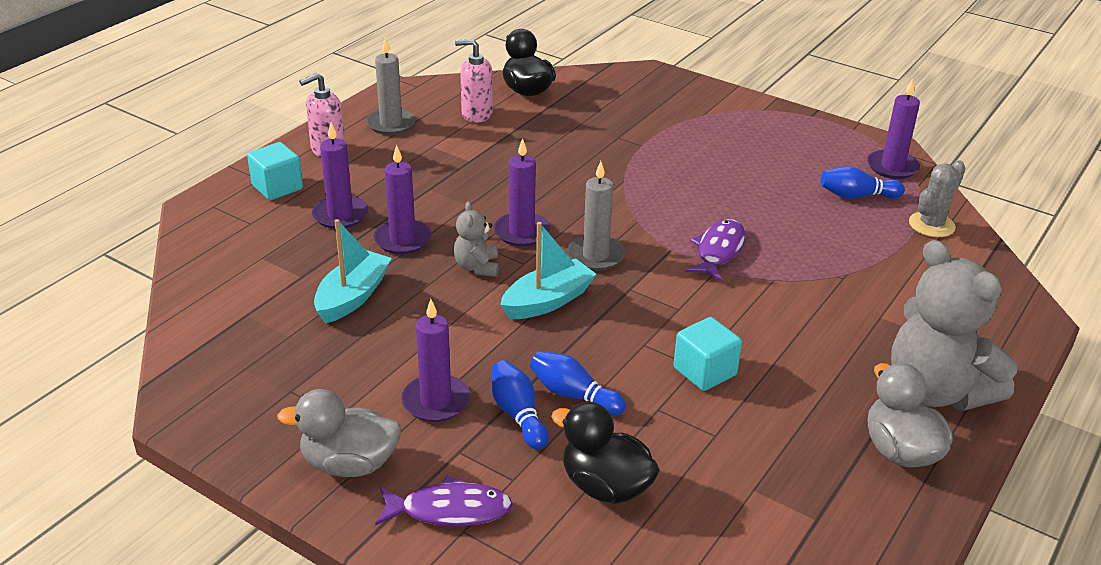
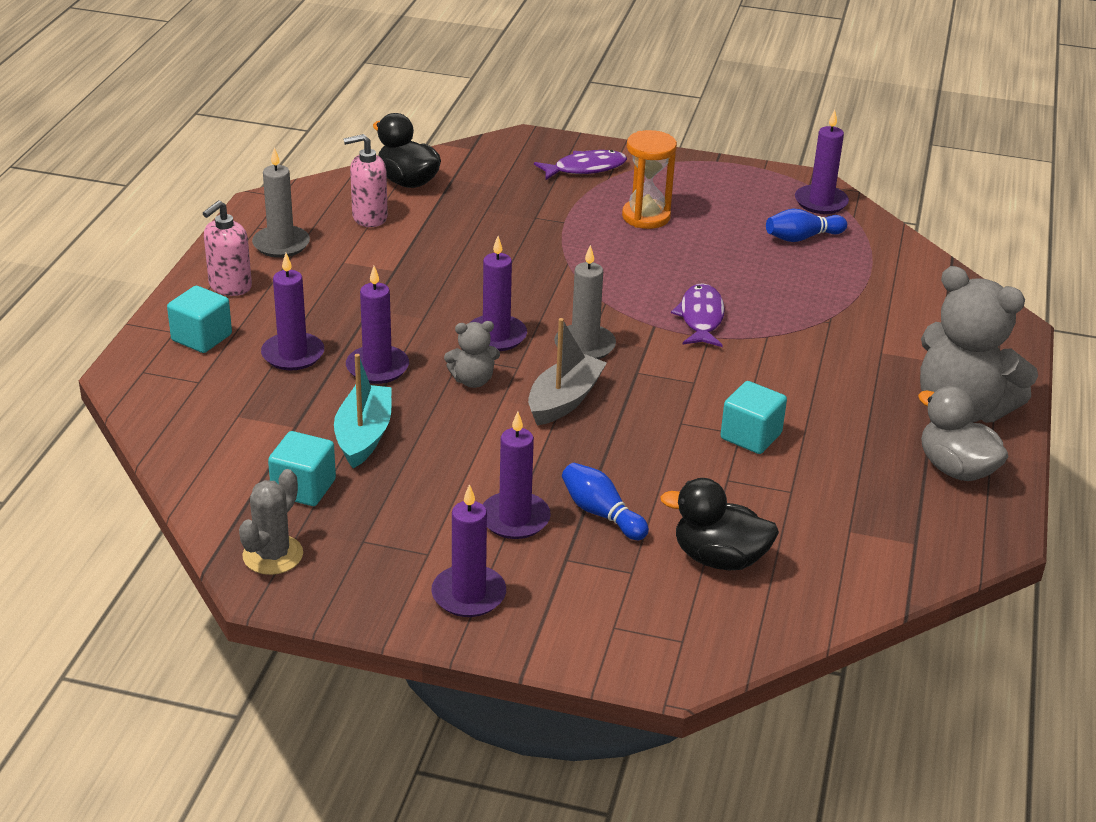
camera: 20 degrees left, 0 degrees up
grey duck [277,389,402,477] -> purple candle [431,484,506,617]
purple fish [375,475,513,526] -> purple fish moved to [534,150,627,180]
grey teddy bear [454,201,499,277] -> grey teddy bear turned 75 degrees counterclockwise [444,321,500,388]
turquoise boat [500,222,597,319] -> grey boat [528,318,607,426]
blue bowling pin [530,351,626,416] -> none
grey cactus [909,160,965,237] -> grey cactus moved to [239,469,303,575]
none -> turquoise cube [268,431,336,506]
none -> orange hourglass [622,130,677,229]

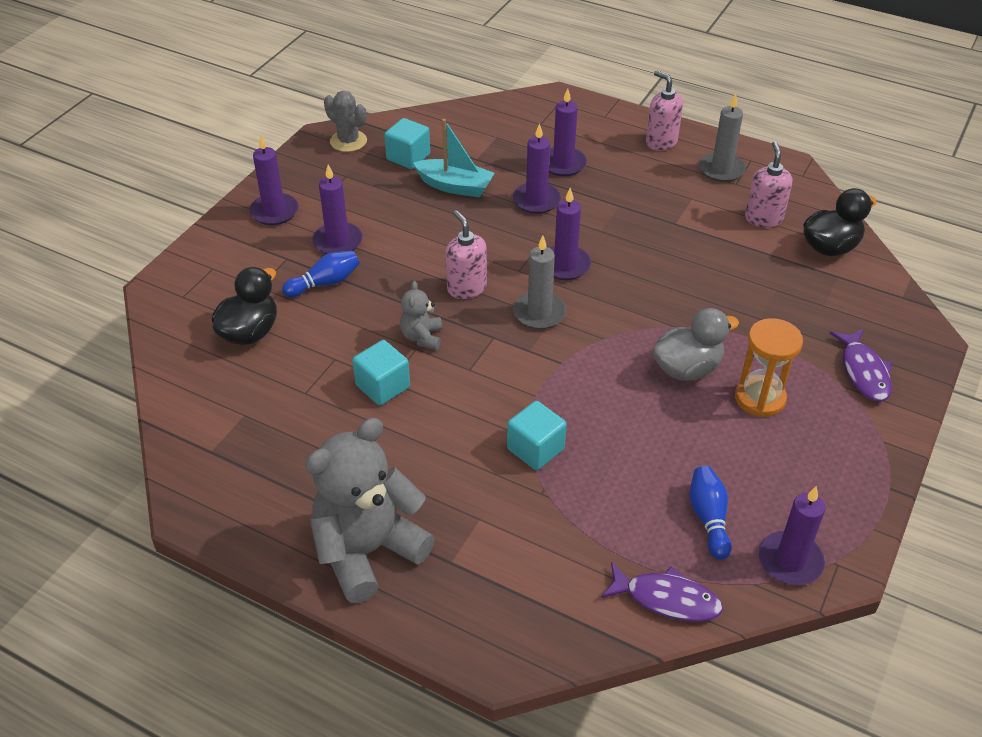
camera: 105 degrees right, 10 degrees up
turquoise cube [167,286,232,353] -> turquoise cube moved to [507,401,567,470]
grey teddy bear [444,321,500,388] -> grey teddy bear moved to [400,281,442,350]
grey boat [528,318,607,426] -> pink soap dispenser [446,210,487,299]
purple fish [671,283,725,347] -> purple fish moved to [601,562,723,622]
grey duck [918,386,1009,481] -> grey duck moved to [652,308,739,381]

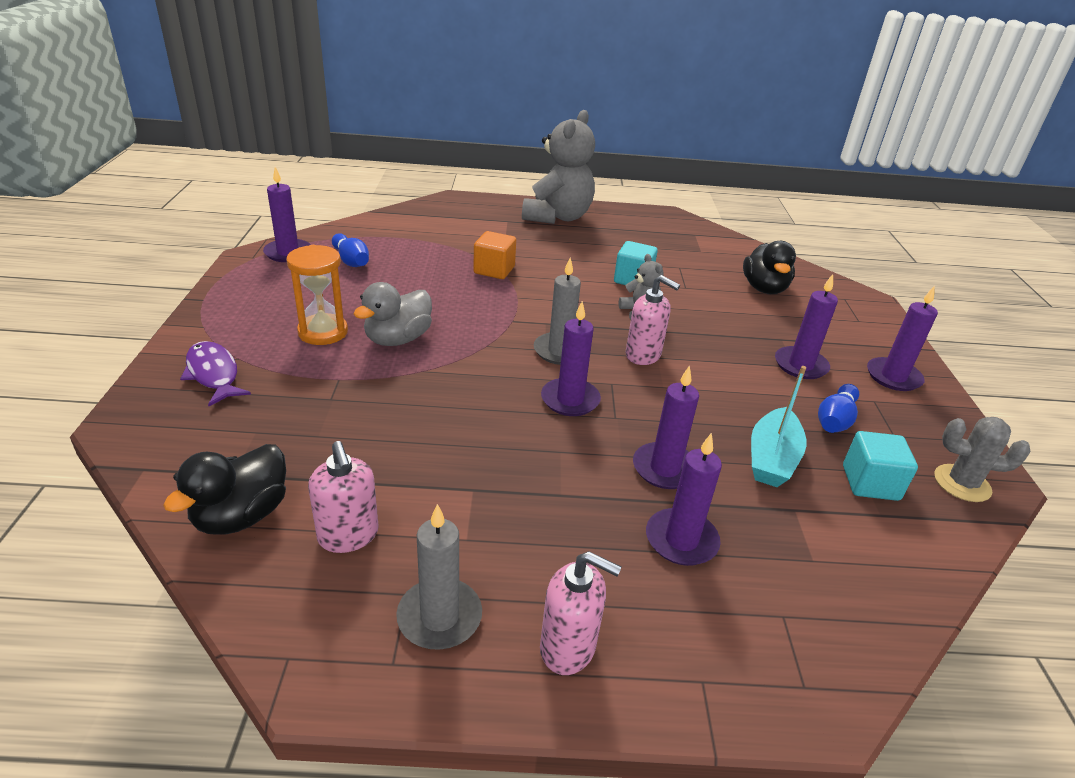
camera: 150 degrees right, 10 degrees down
blue bowling pin [282,251,360,297] -> blue bowling pin moved to [818,384,859,433]
turquoise boat [413,119,495,197] -> turquoise boat turned 60 degrees counterclockwise [751,366,807,487]
turquoise cube [507,401,567,470] -> orange cube [473,231,516,279]
purple fish [601,562,723,622] -> none

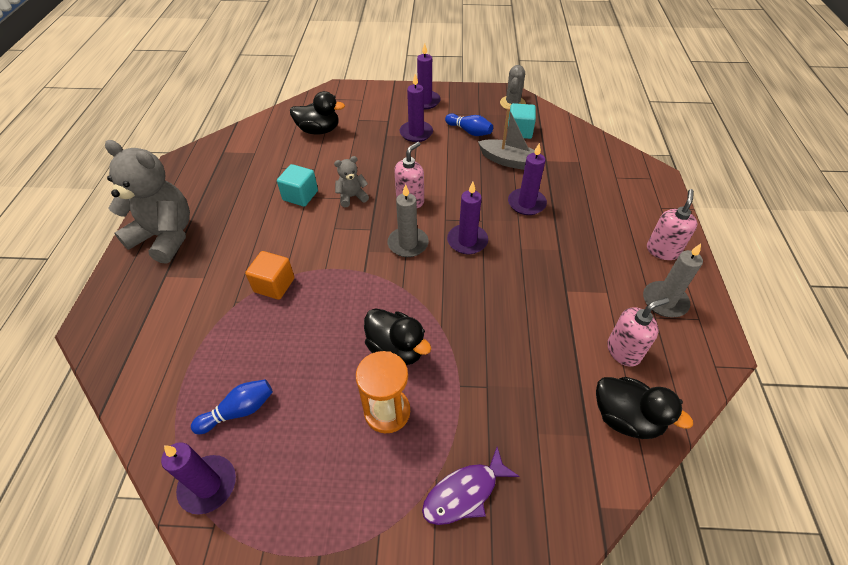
camera: 85 degrees left, 15 degrees up
grey duck [353,282,432,346] -> black duck [364,308,431,365]
purple candle [646,433,722,566] -> none
turquoise boat [751,366,807,487] -> grey boat [478,108,535,170]

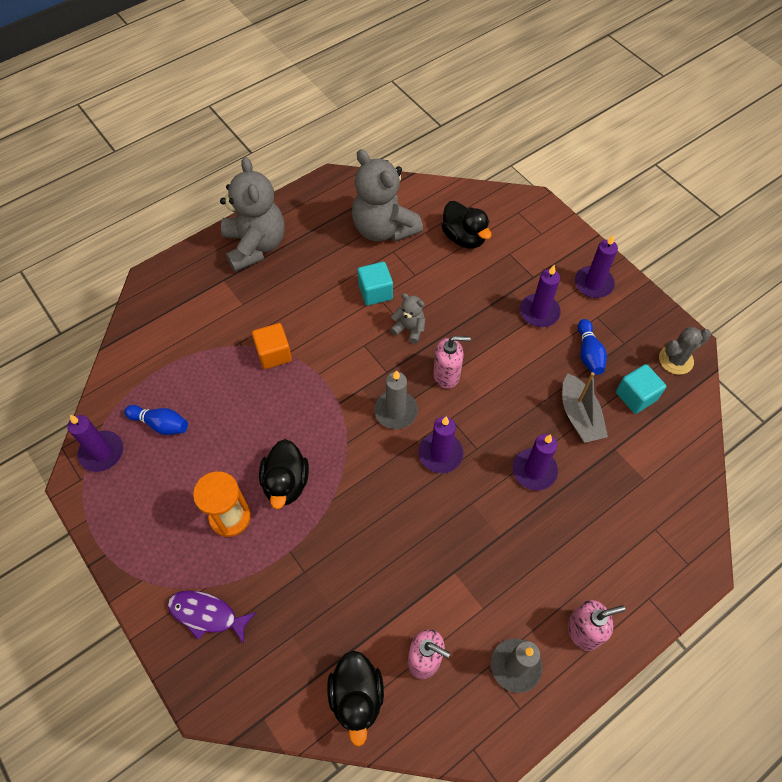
camera: 50 degrees right, 10 degrees up
none -> grey teddy bear [352,149,423,242]

